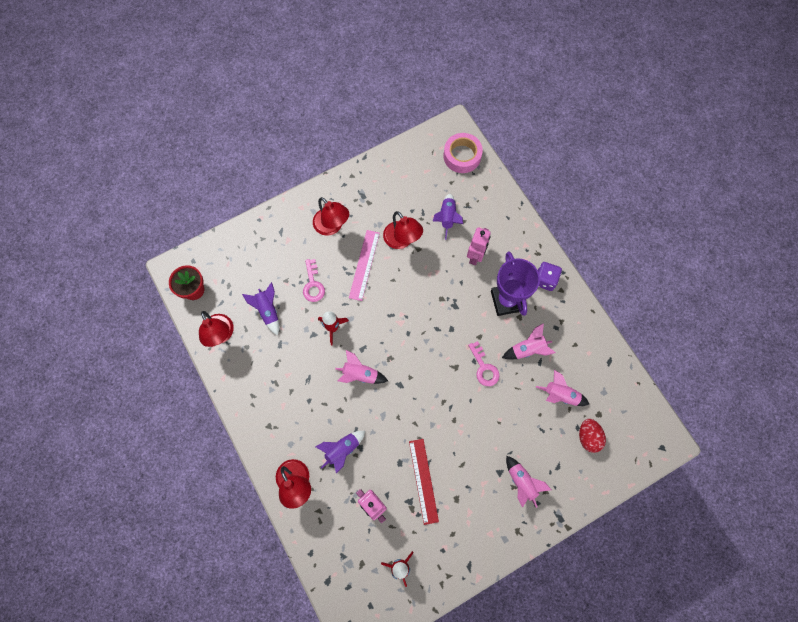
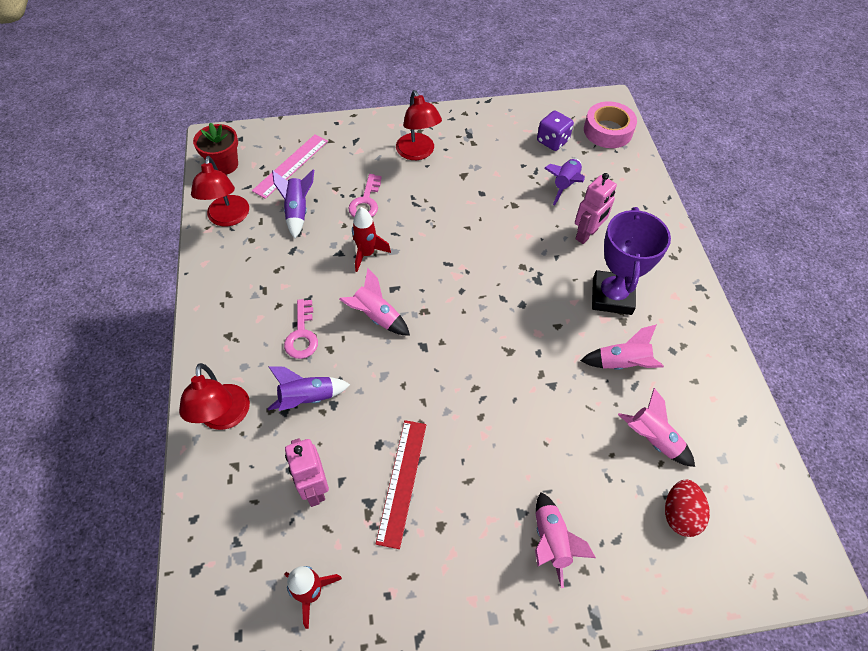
camera: 20 degrees right, 15 degrees down
pink ruler [349,230,380,301] -> pink ruler moved to [252,134,328,199]
red lamp [383,211,423,249] -> none
pink key [468,341,500,386] -> pink key moved to [284,299,318,359]
purple dice [538,262,562,291] -> purple dice moved to [537,111,574,151]

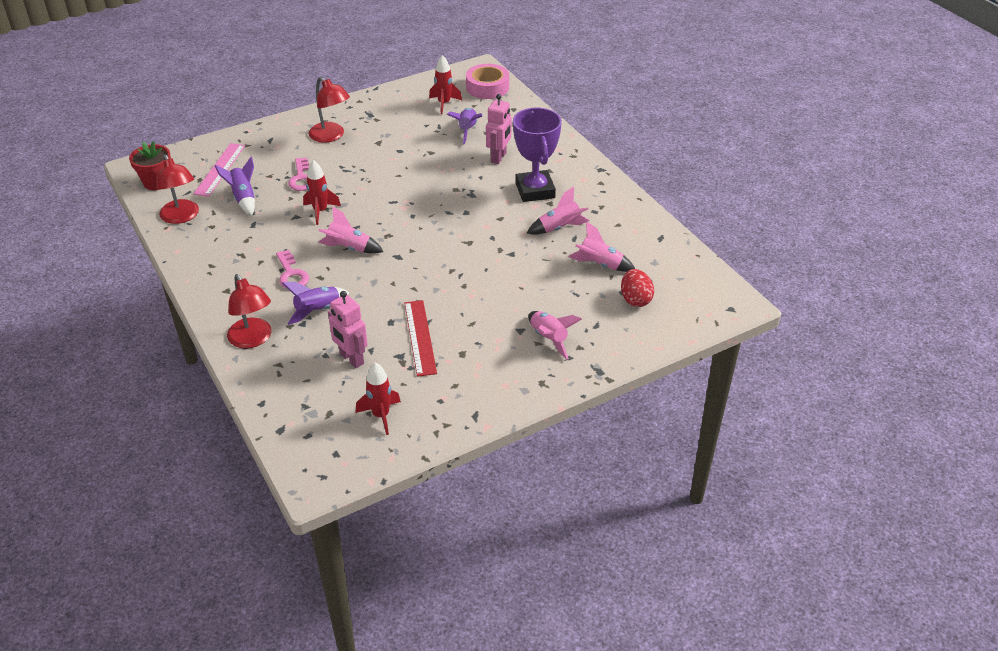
camera: 20 degrees left, 15 degrees down
purple dice [537,111,574,151] -> red rocket [429,55,462,114]

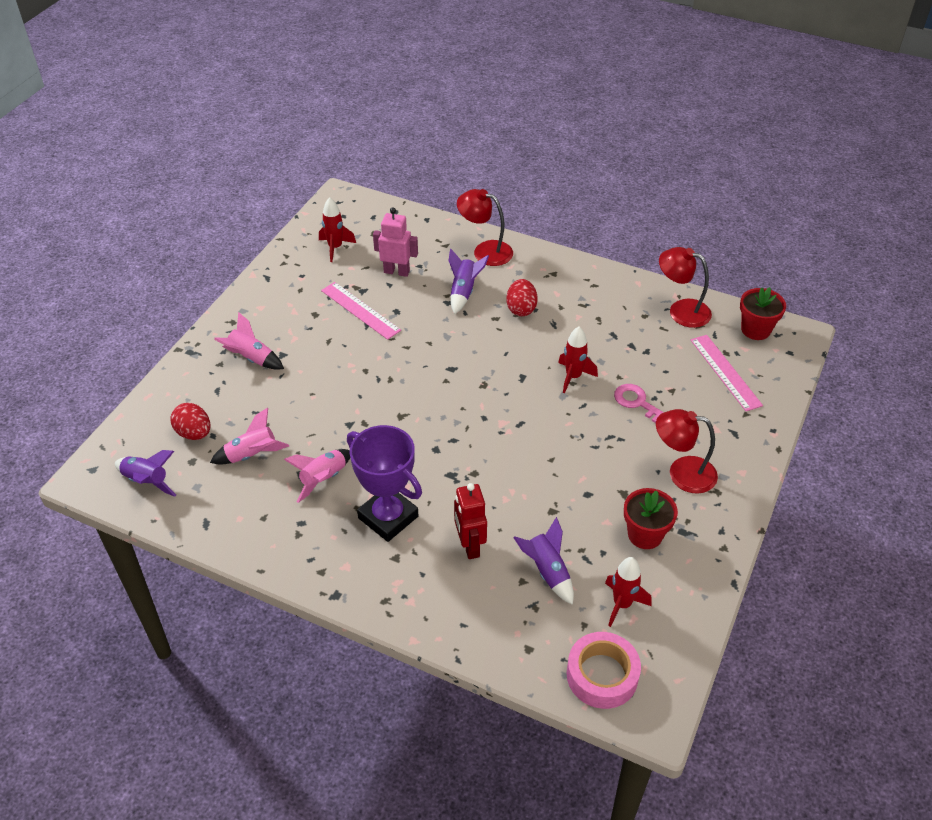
camera: 145 degrees right, 5 degrees up
purple rocket [215,157,255,216] -> purple rocket moved to [115,450,176,497]
pink key [276,250,309,288] -> red egg [507,279,538,316]
pink rocket [318,206,384,254] -> none
red ruler [405,300,437,377] -> pink ruler [321,282,401,340]
pink robot [486,94,512,164] -> red robot [454,483,487,559]
none -> red flower pot [624,488,678,549]

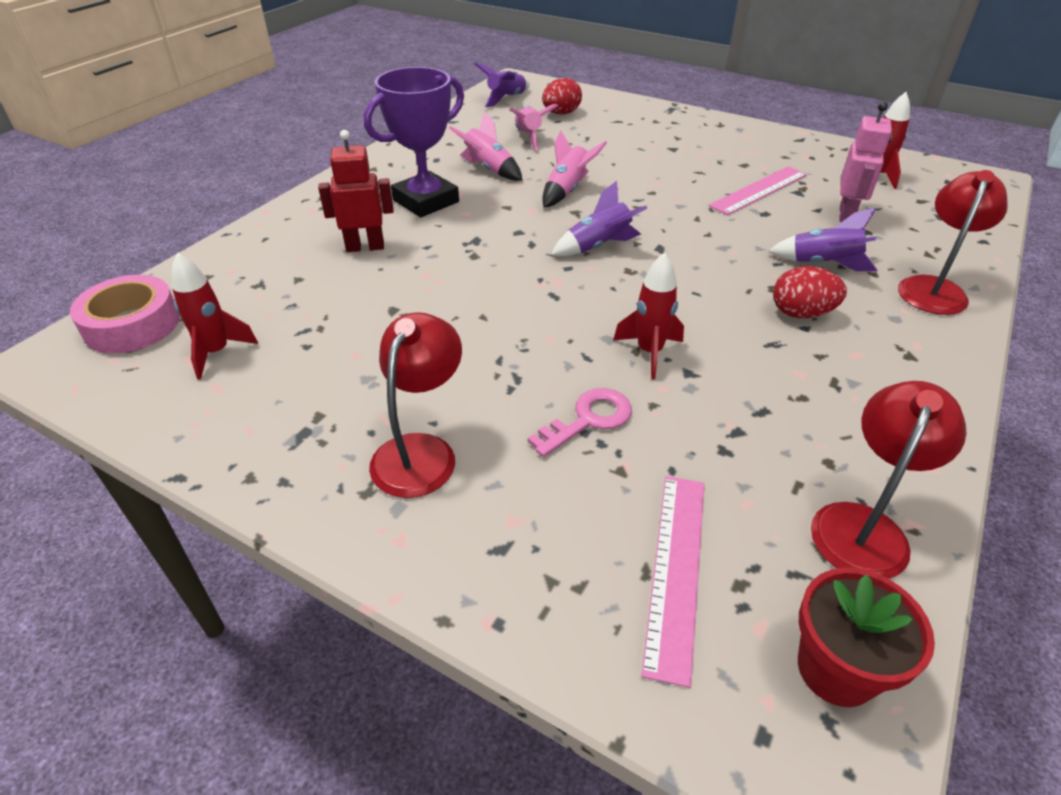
camera: 95 degrees right, 5 degrees down
pink rocket [214,312,284,370] -> pink rocket moved to [542,131,607,207]
purple rocket [513,517,574,605] -> purple rocket moved to [551,181,647,257]
red flower pot [624,488,678,549] -> none
pink ruler [691,335,763,411] -> pink ruler turned 60 degrees counterclockwise [641,476,704,688]

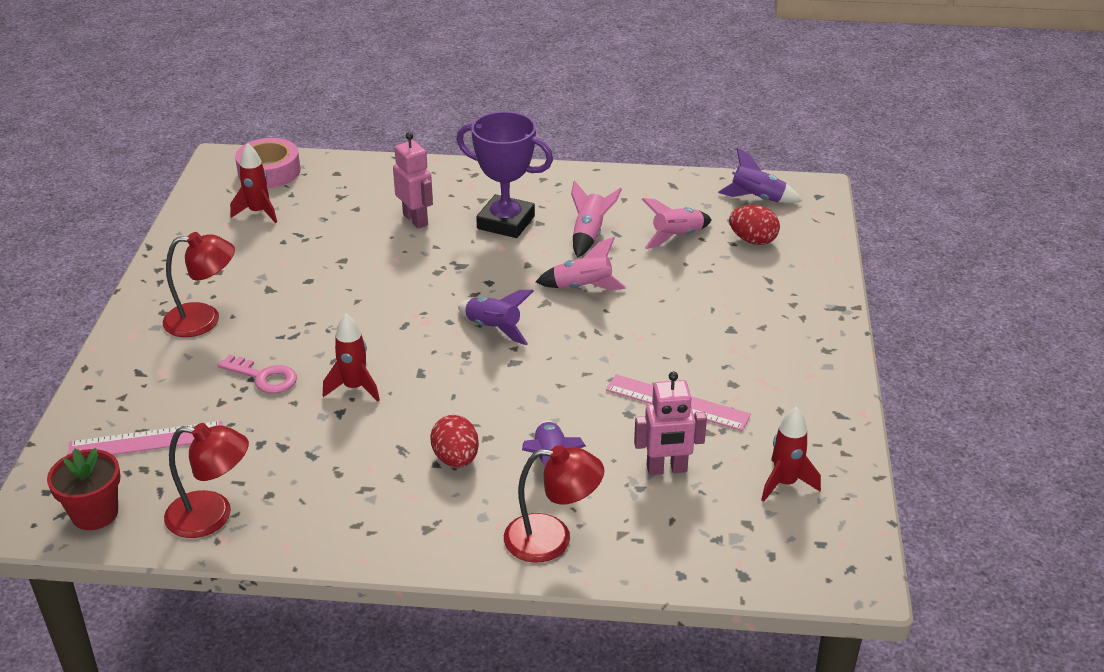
camera: 65 degrees right, 5 degrees down
red robot [318,130,394,252] -> pink robot [393,132,433,229]

